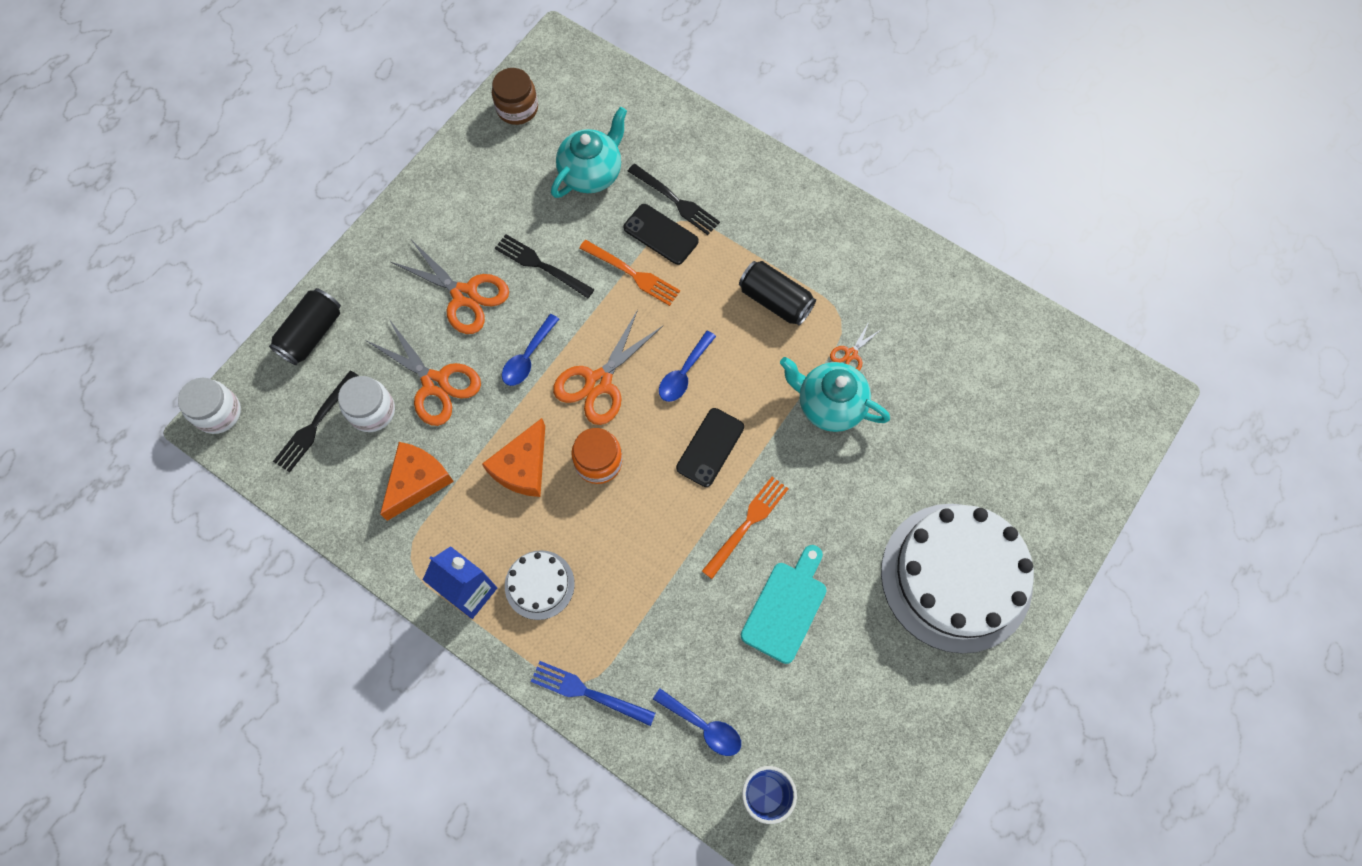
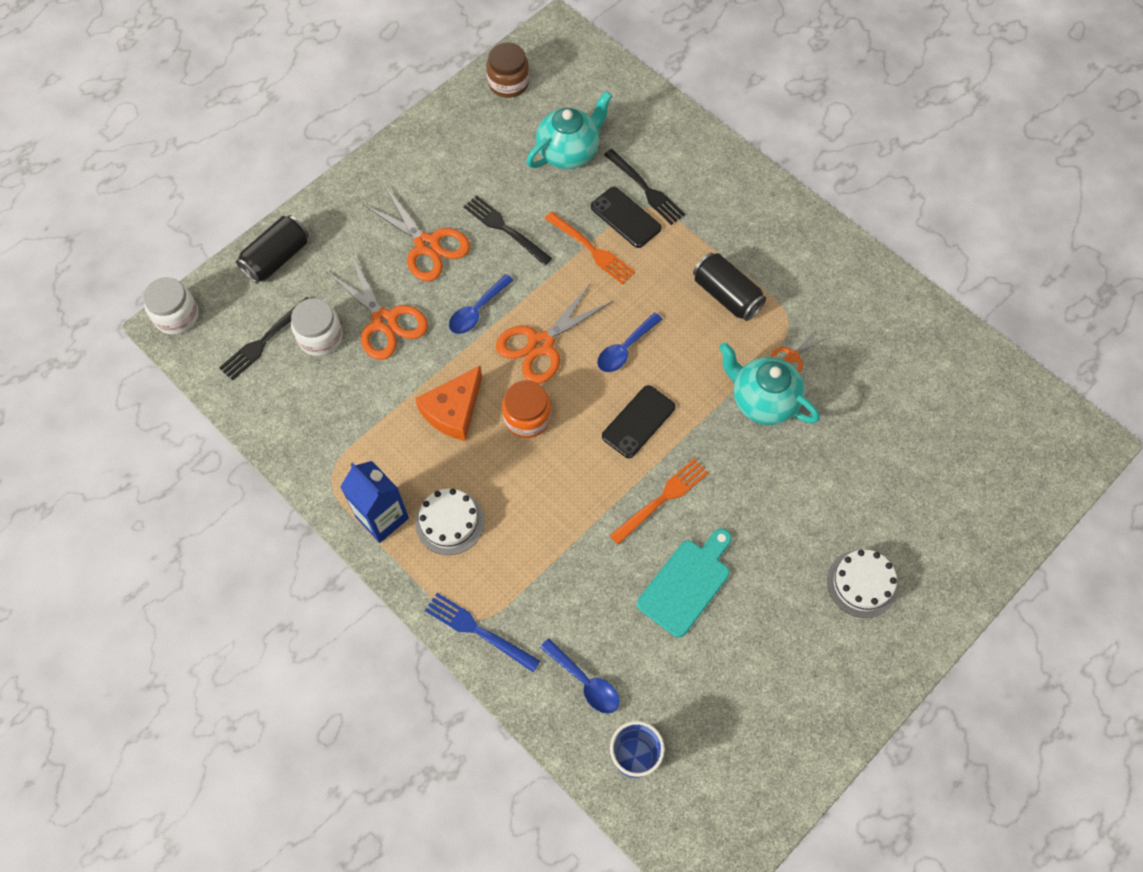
camera: 10 degrees right, 5 degrees down
orange cheese [380,442,454,521] -> none
white cake [881,504,1034,654] -> white cake [827,549,898,618], size x0.46

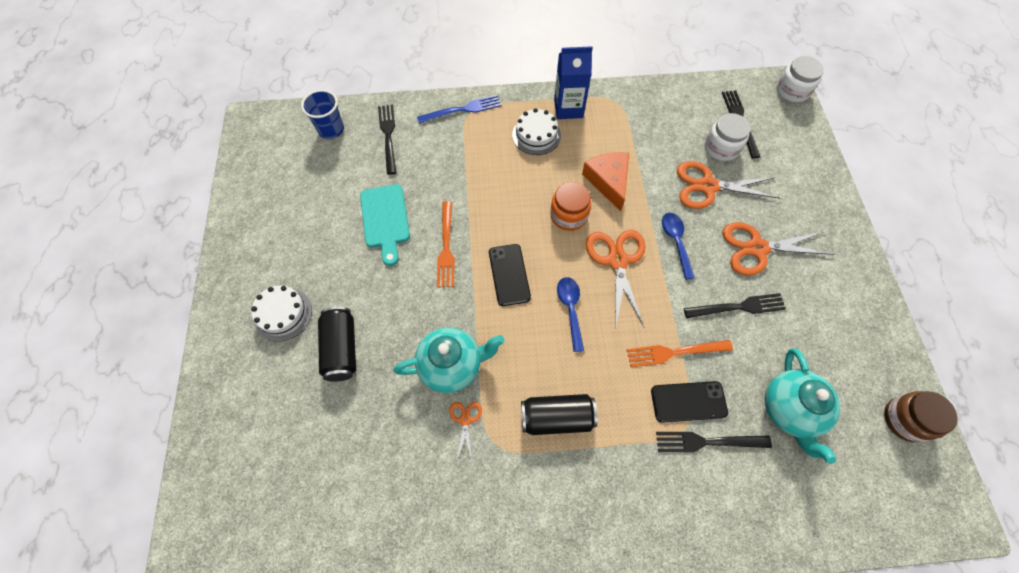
camera: 130 degrees right, 0 degrees up
black can [236,215,309,284] -> black can moved to [318,307,356,381]
blue spoon [540,638,620,713] -> black fork [378,105,397,175]

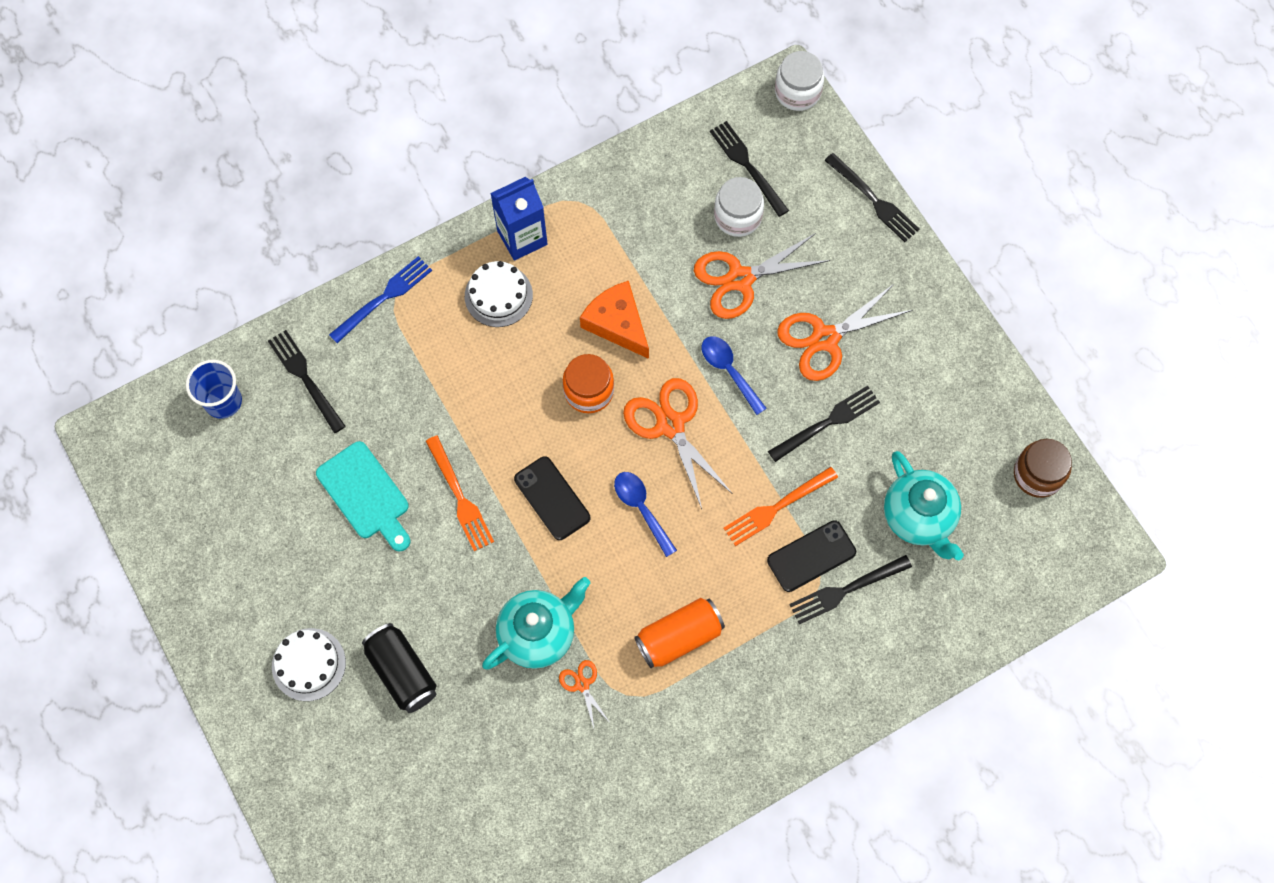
camera: 25 degrees left, 5 degrees up
black can [521,394,598,435] -> orange can [634,598,725,668]
none -> black fork [824,153,920,242]

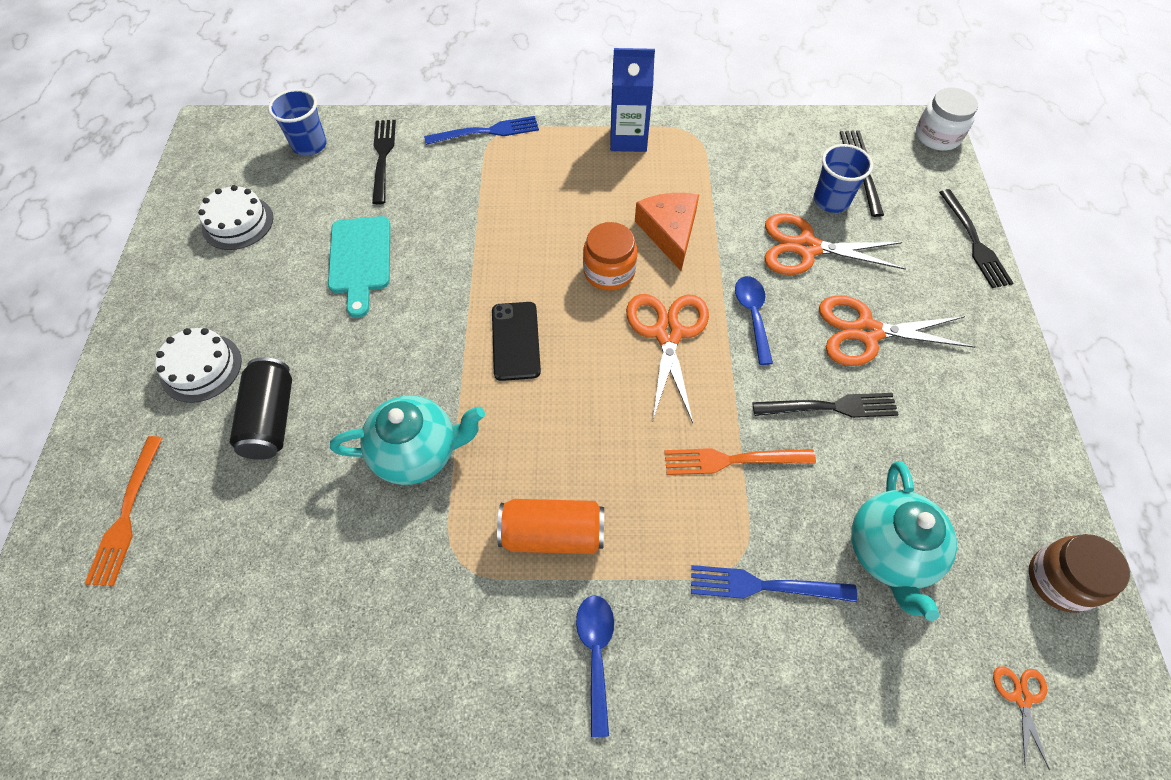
camera: 30 degrees right, 10 degrees down
orange fork [426,436,494,551] -> orange fork moved to [84,436,163,586]
white cake [465,261,533,327] -> white cake moved to [198,185,273,250]
orange scissors [559,660,611,728] -> orange scissors moved to [993,666,1050,770]
blue spoon [614,472,677,557] -> blue spoon moved to [576,595,614,737]
white jar [714,177,764,237] -> blue cup [814,144,873,213]
black phone [767,520,856,592] -> none
black fork [789,555,912,624] -> blue fork [691,565,857,602]

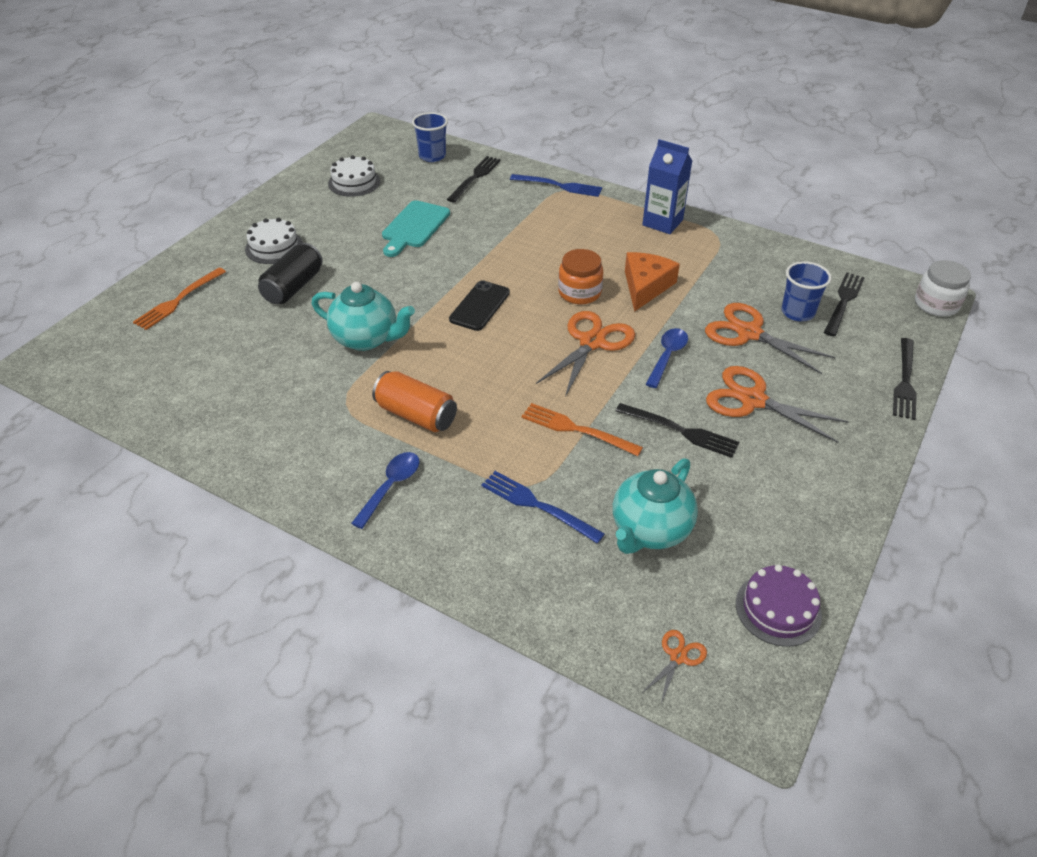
camera: 30 degrees right, 15 degrees down
brown jar [1029,534,1130,613] -> purple cake [736,564,822,647]

